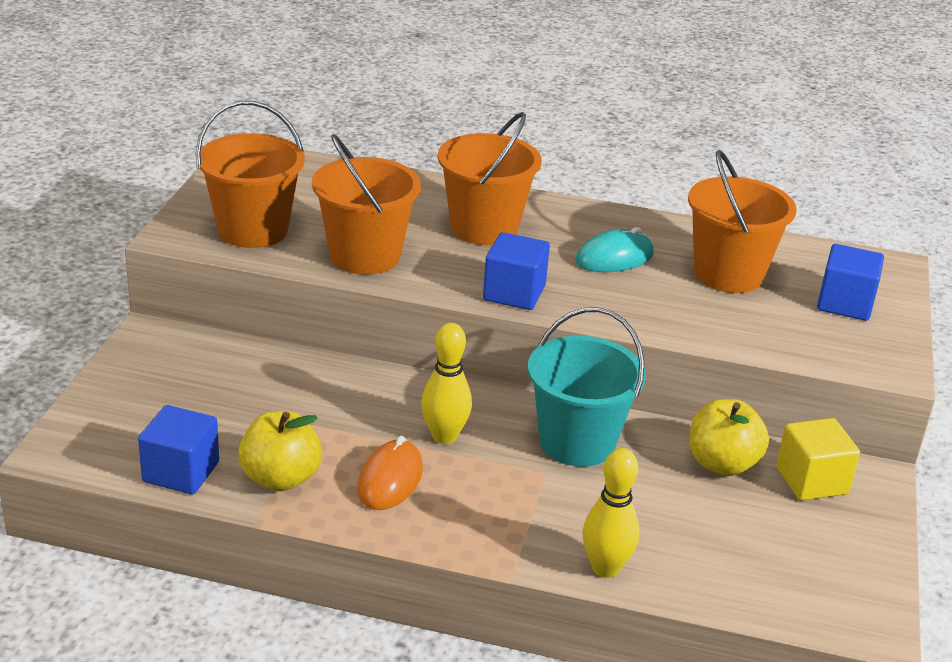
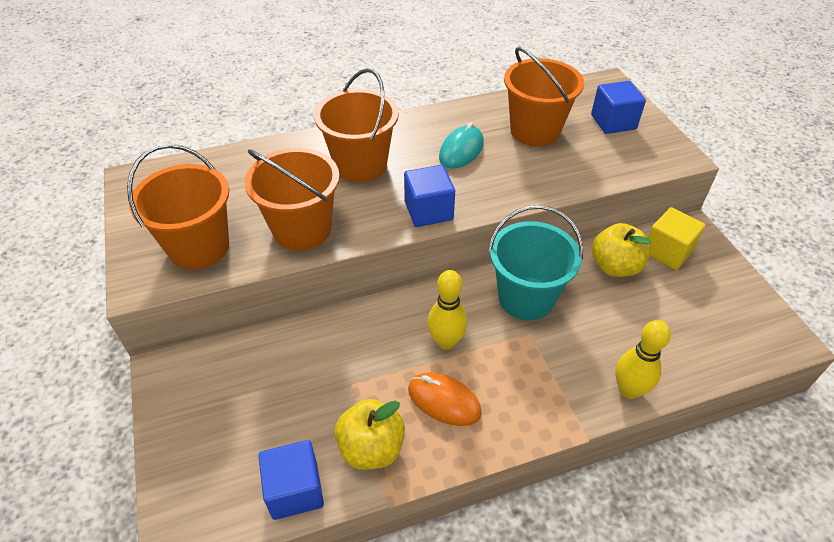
camera: 30 degrees left, 15 degrees up
orange mouse [357,436,423,510] -> orange mouse turned 45 degrees counterclockwise [408,372,482,426]

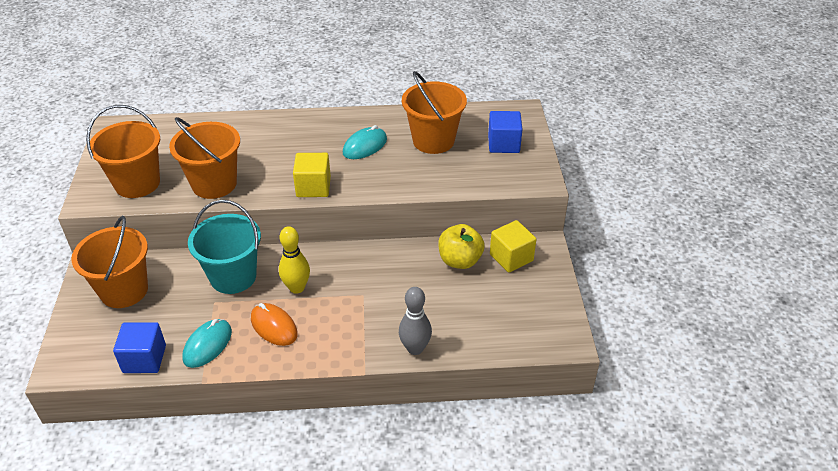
camera: 15 degrees right, 5 degrees down
orange bucket [314,68,399,182] -> orange bucket moved to [71,216,148,308]
yellow apple [335,399,405,470] -> turquoise mouse [182,319,232,368]
blue cube [404,165,455,227] -> yellow cube [293,153,331,197]
turquoise bucket [488,205,583,320] -> turquoise bucket moved to [188,200,261,294]
yellow bowling pin [615,320,671,399] -> grey bowling pin [399,287,432,355]

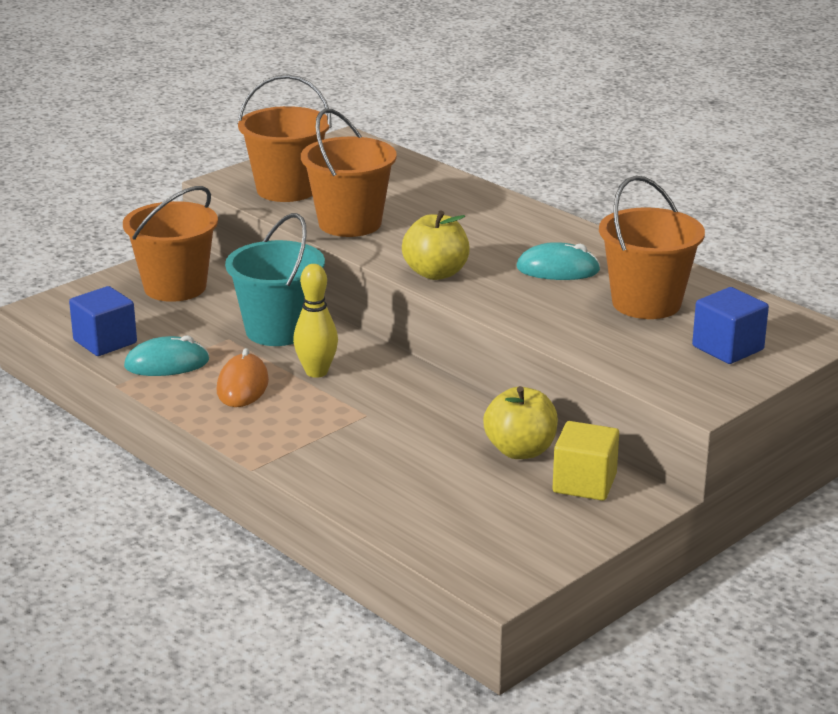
camera: 50 degrees right, 15 degrees down
yellow cube [293,153,331,197] -> yellow apple [402,210,470,280]
grey bowling pin [399,287,432,355] -> none

